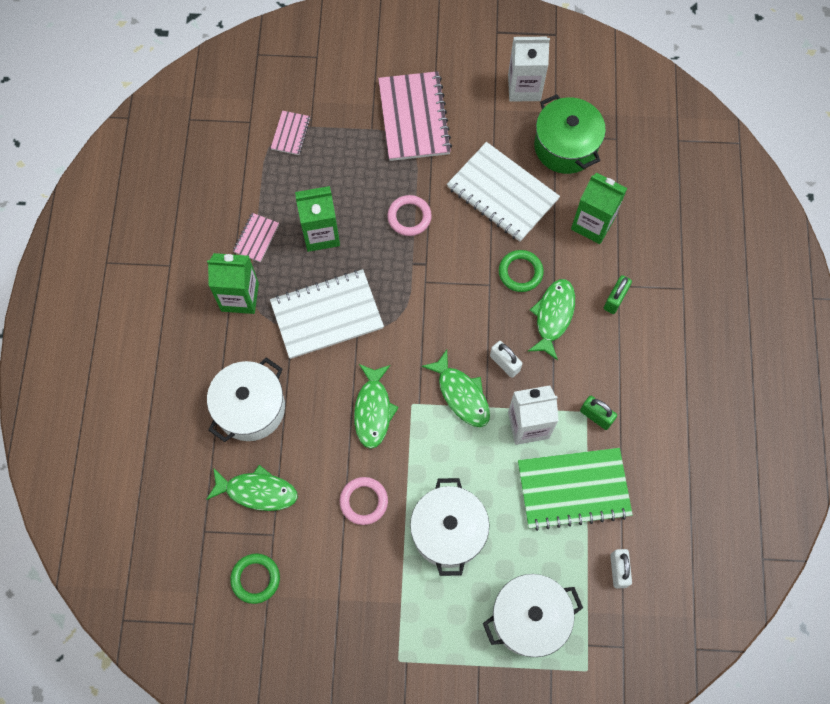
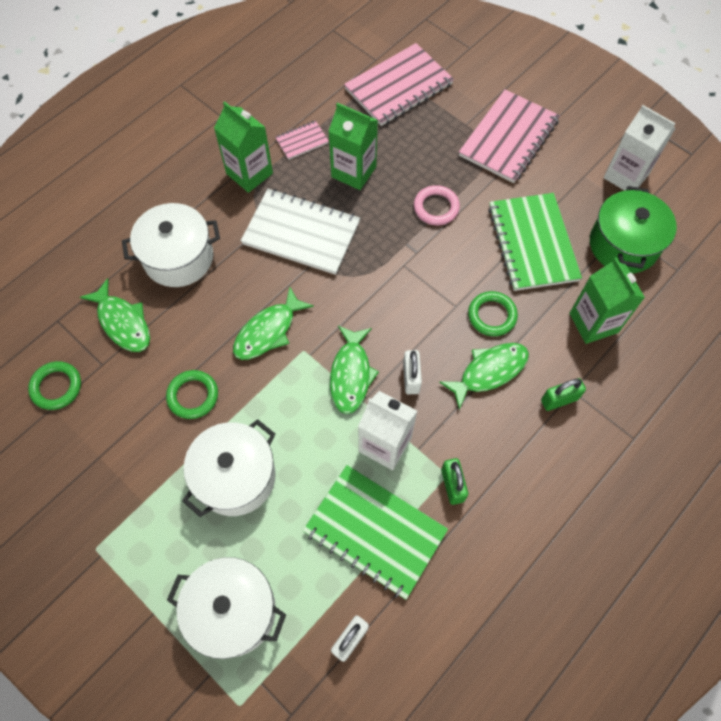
camera: 40 degrees right, 5 degrees down
pink notebook [271,110,310,155] -> pink notebook [344,43,454,126], size x2.11
pink ring [340,477,388,525] -> green ring [166,370,218,419]
white notebook [447,142,560,242] -> green notebook [488,193,582,291]

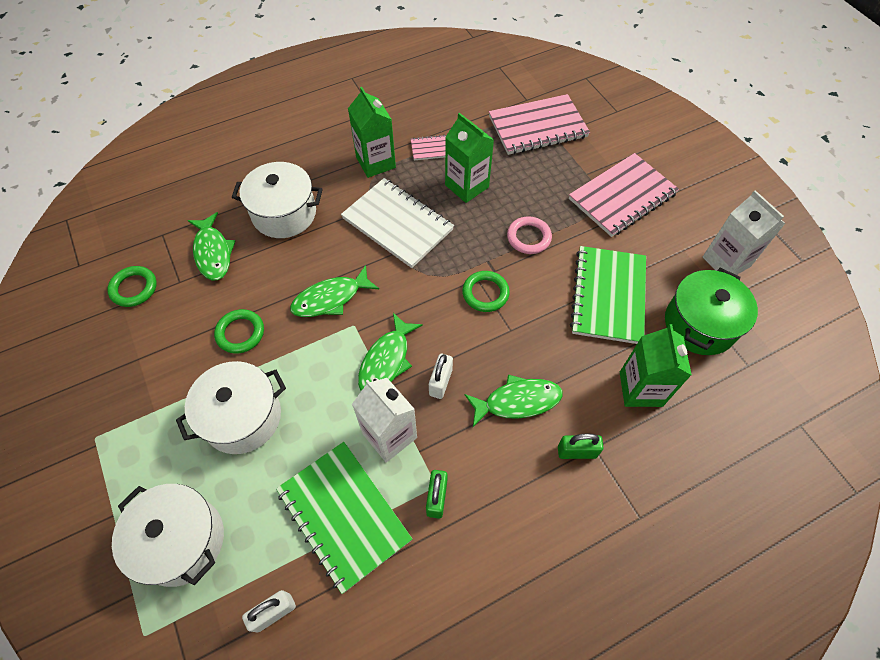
camera: 20 degrees right, 5 degrees down
green ring [468,291,518,336] -> green ring moved to [462,271,510,312]

